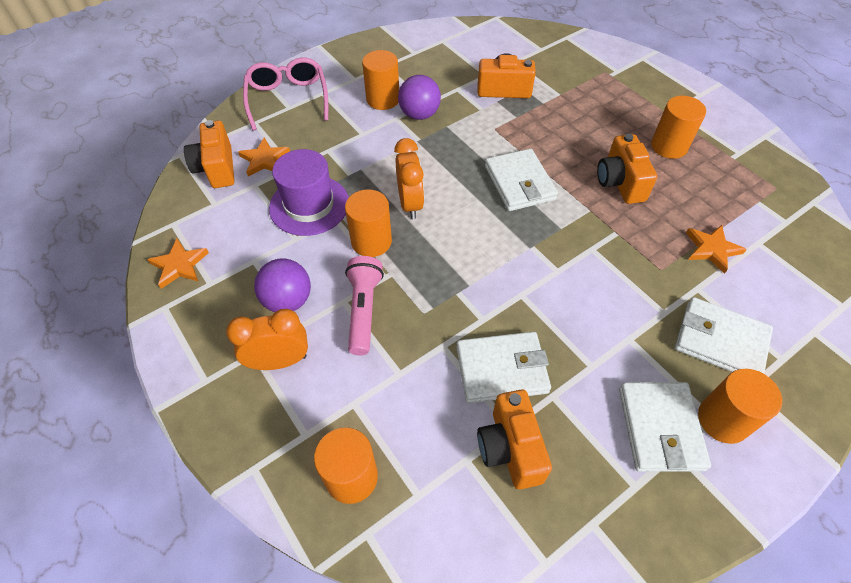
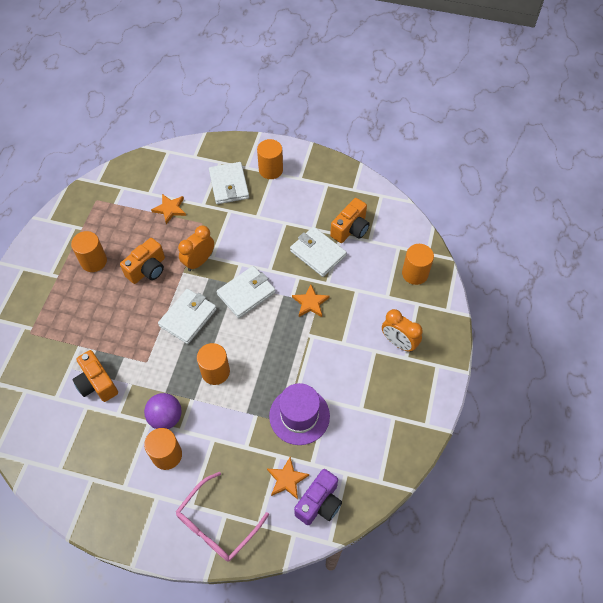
camera: 130 degrees left, 5 degrees up
orange star [147,239,209,289] -> orange star moved to [292,284,330,317]
orange camera [184,120,234,188] -> purple camera [294,469,342,525]
purple ball [254,258,311,312] -> none
orange cylinder [345,189,392,257] -> orange cylinder moved to [197,343,230,385]
pink flashlight [345,256,384,355] -> none
orange clock [394,138,424,219] -> orange clock moved to [178,226,214,271]
white wallet [619,382,711,472] -> white wallet moved to [217,266,275,318]

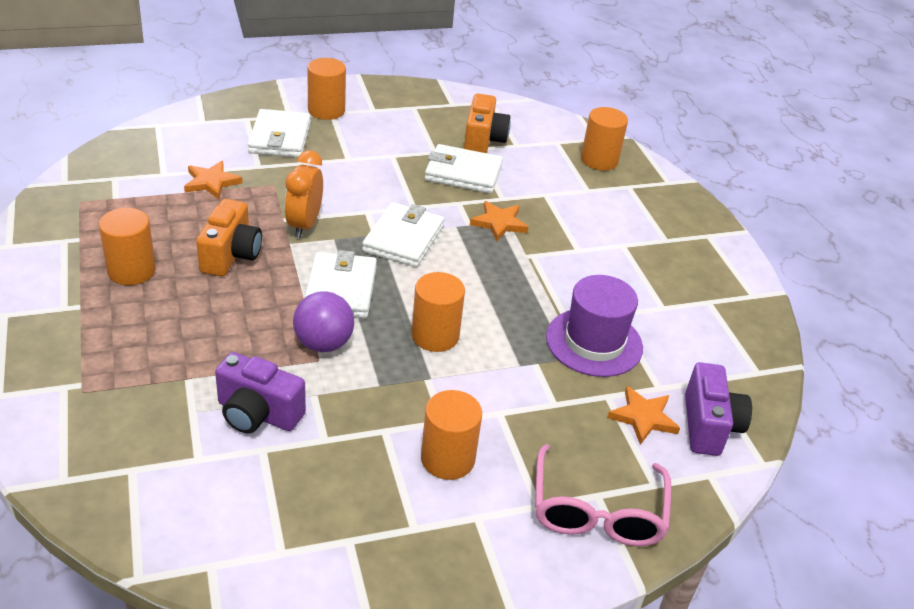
camera: 35 degrees left, 20 degrees down
orange camera [72,350,118,402] -> purple camera [215,352,306,434]
purple ball [144,393,182,429] -> purple ball moved to [293,291,354,352]
white wallet [209,162,249,204] -> white wallet turned 45 degrees clockwise [248,109,311,158]
orange clock [382,309,423,352] -> none

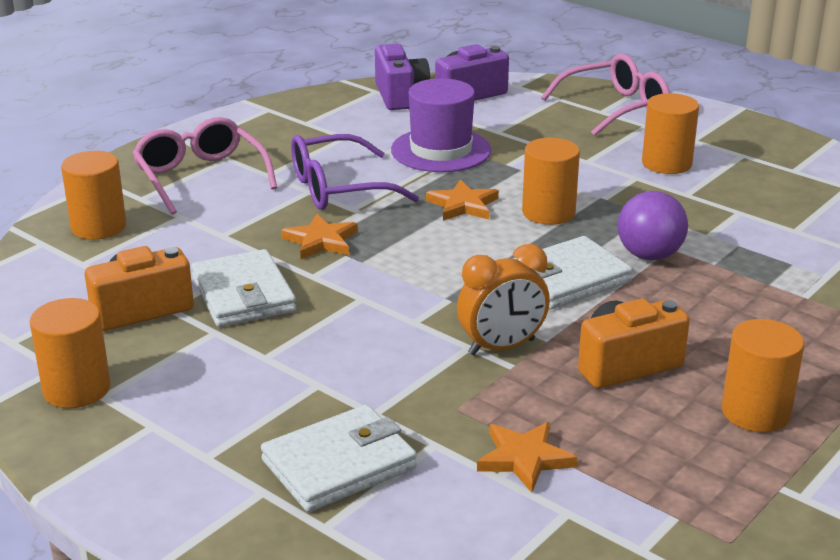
camera: 120 degrees left, 10 degrees down
purple camera [215,352,306,434] -> purple camera moved to [375,44,430,110]
orange cylinder [307,58,346,120] -> orange cylinder moved to [30,298,111,408]
white wallet [362,202,444,267] -> none
orange star [607,386,680,445] -> orange star moved to [426,179,499,221]
none -> pink glasses [132,117,277,215]
none -> purple glasses [291,134,419,210]

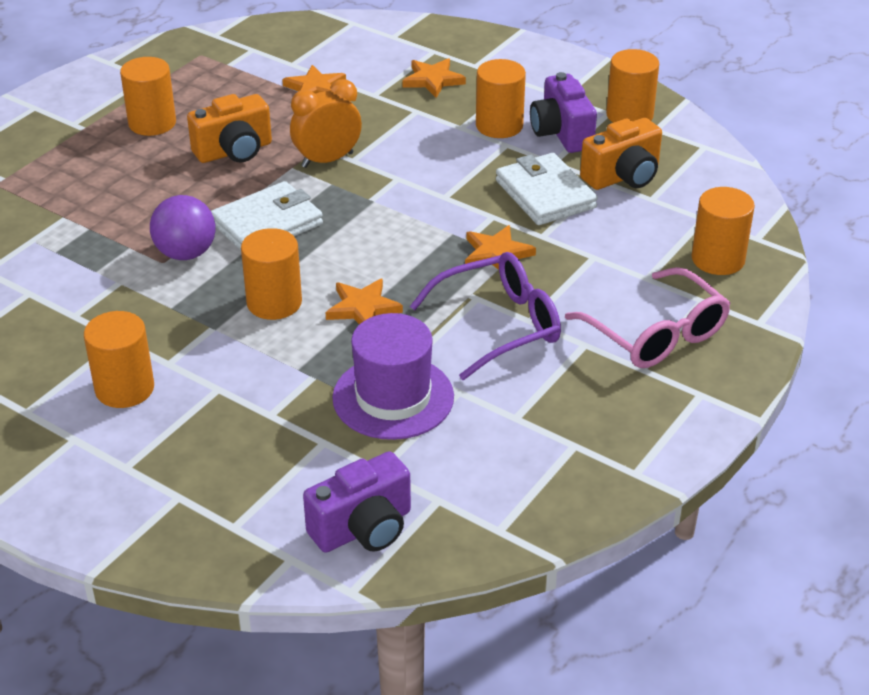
camera: 175 degrees right, 10 degrees up
white wallet [261,405,417,512] -> orange star [402,58,466,98]
purple camera [375,44,430,110] -> purple camera moved to [530,72,597,153]
pink glasses [541,54,670,136] -> none
none -> orange cylinder [476,59,526,138]

